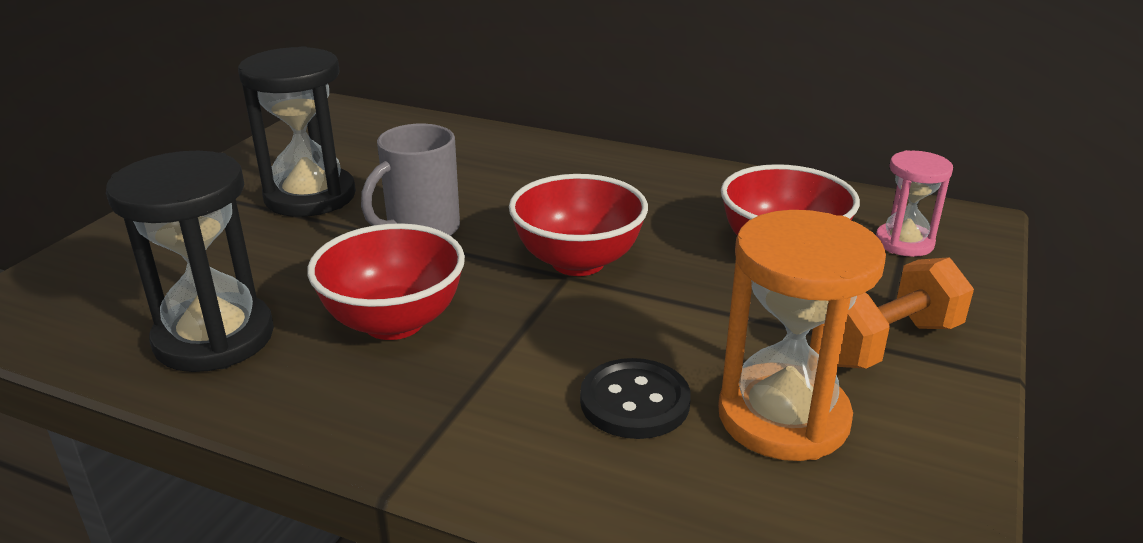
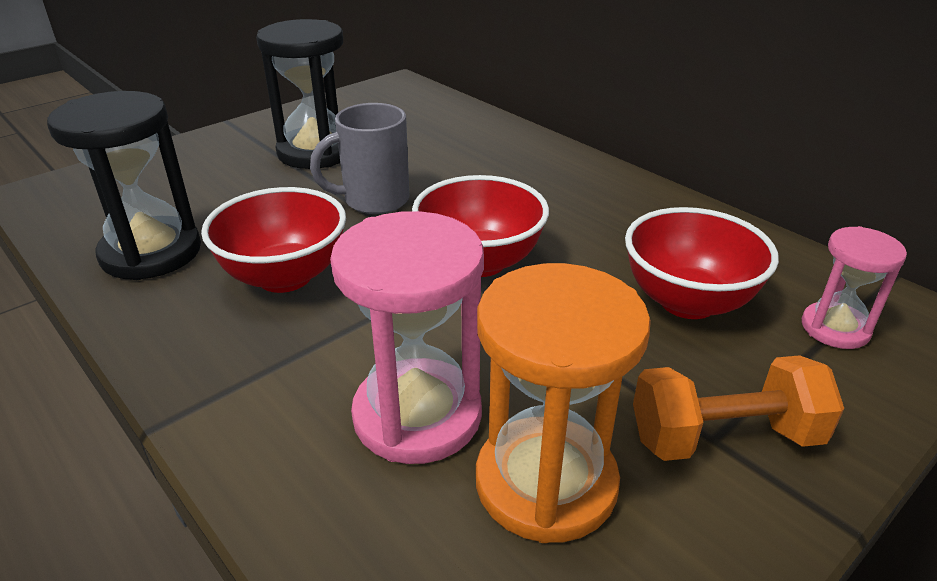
camera: 25 degrees right, 5 degrees up
black button [580,358,691,439] -> pink hourglass [330,211,484,464]

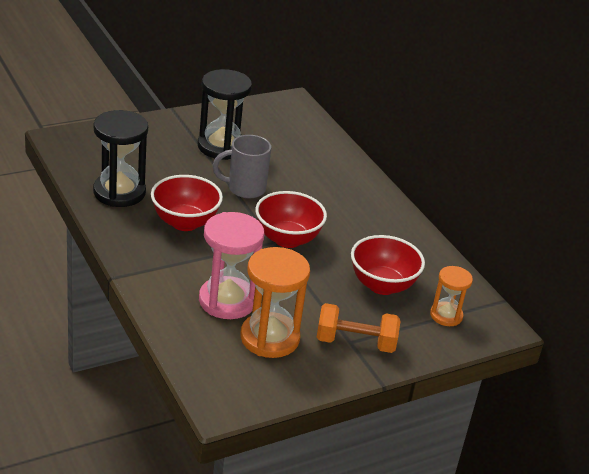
camera: 10 degrees right, 0 degrees up
pink hourglass [802,226,907,349] -> orange hourglass [430,266,473,326]

